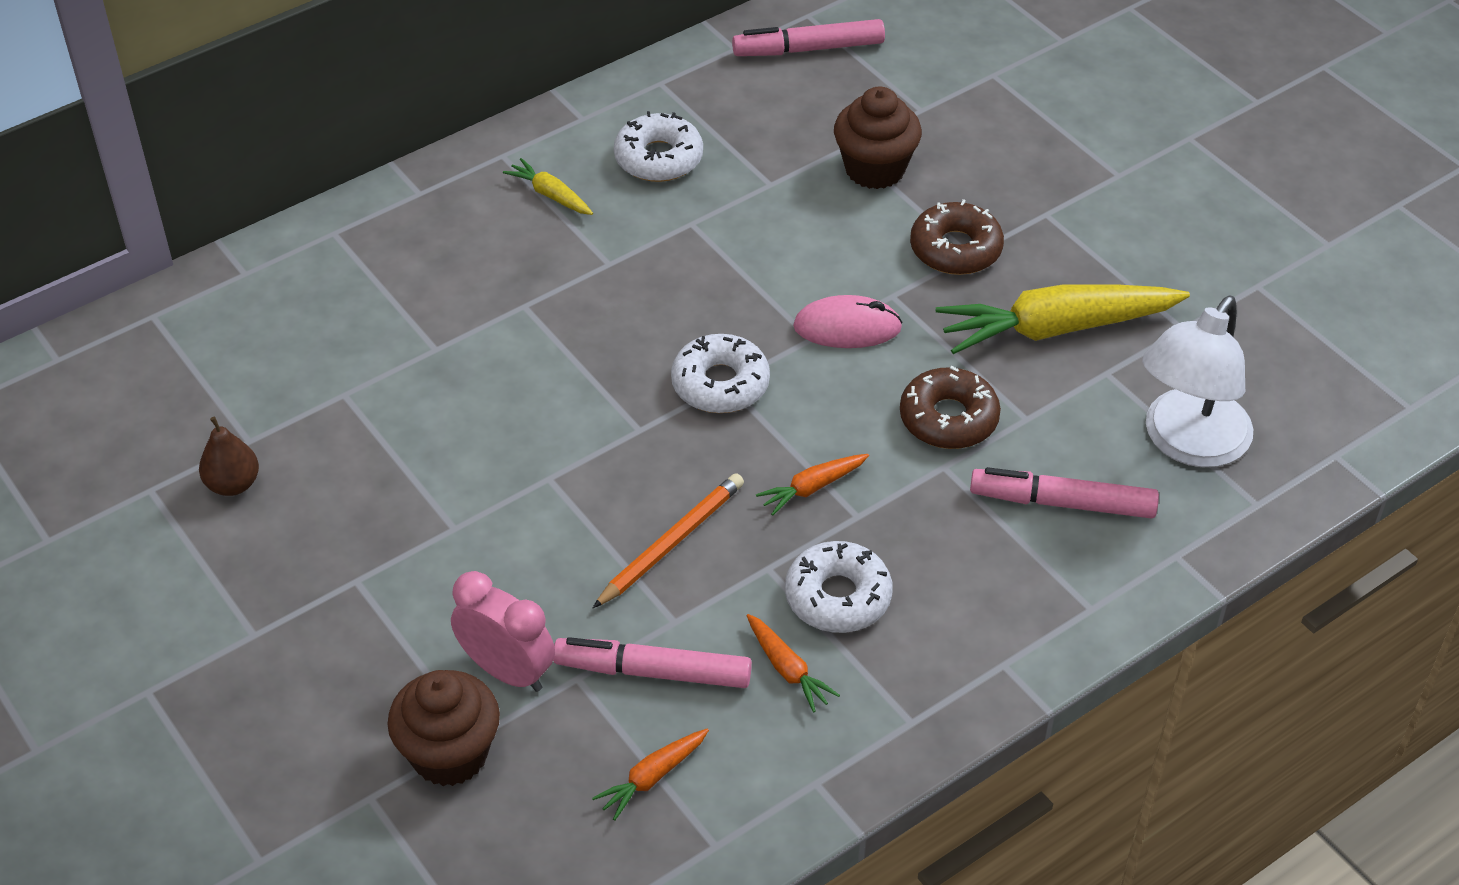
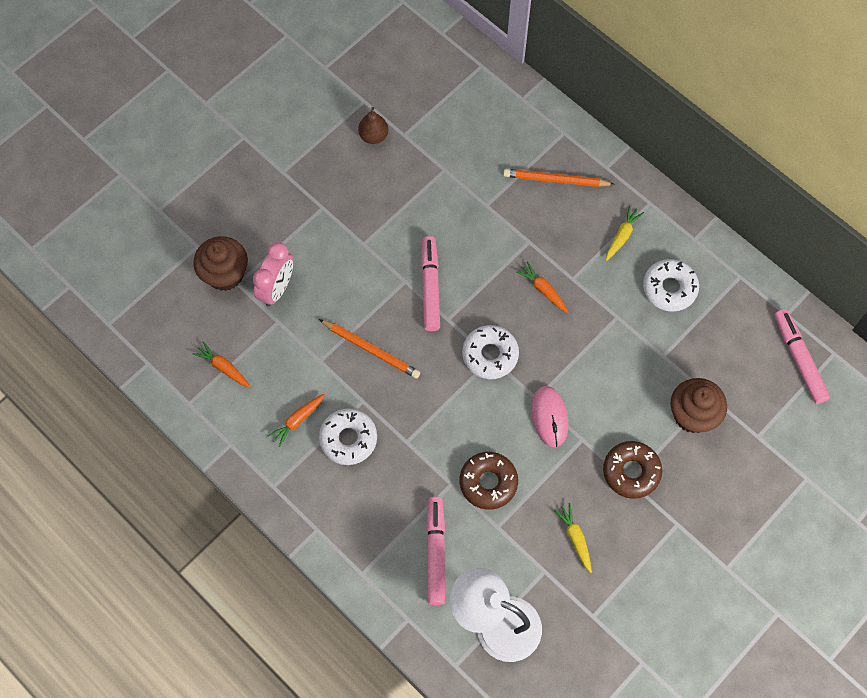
camera: 80 degrees right, 20 degrees up
pink marker [553,637,752,688] -> pink marker moved to [421,236,440,331]
orange carrot [756,454,869,516] -> orange carrot moved to [516,261,568,313]
yellow carrot [936,284,1190,354] -> yellow carrot [554,503,592,573], size x0.46
none -> orange pencil [503,169,615,187]

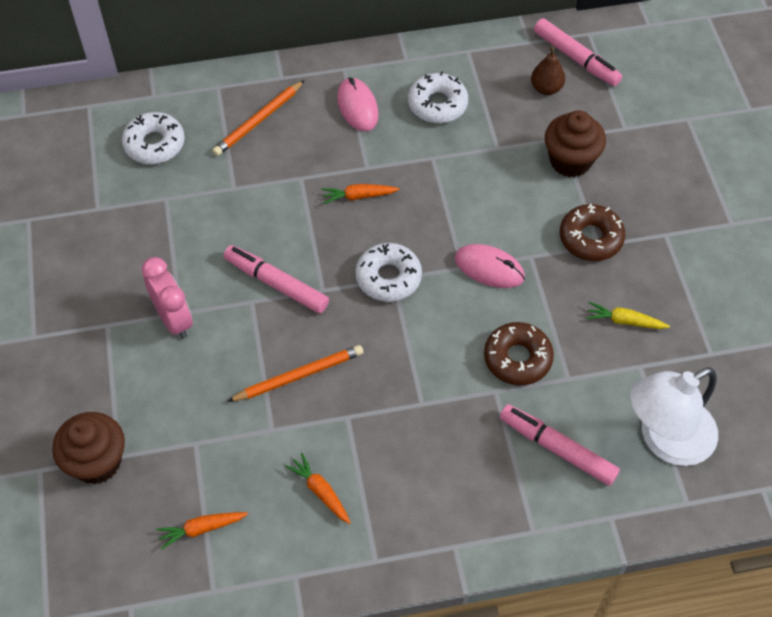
camera: 55 degrees left, 10 degrees down
pink clock [253,242,293,307] -> pink clock moved to [142,257,193,339]
orange carrot [268,394,325,447] -> orange carrot turned 150 degrees clockwise [285,453,351,524]
white donut [319,409,377,465] -> white donut moved to [122,112,185,164]
brown pear [358,107,388,144] -> brown pear moved to [531,47,565,95]
yellow carrot [606,205,644,261] -> pink mouse [337,78,379,131]
pink marker [774,309,830,404] -> pink marker turned 150 degrees counterclockwise [534,18,622,86]

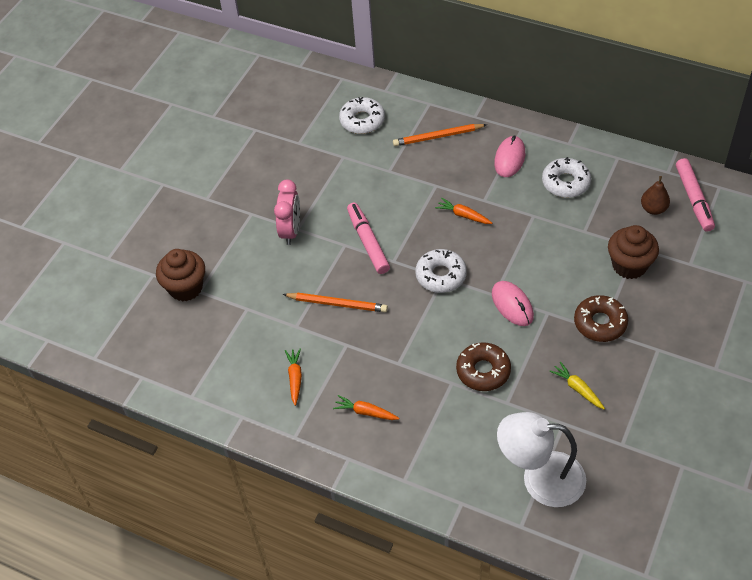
camera: 40 degrees right, 5 degrees down
orange carrot [156,512,248,549] -> orange carrot moved to [333,395,399,420]
pink marker [500,404,620,486] -> none

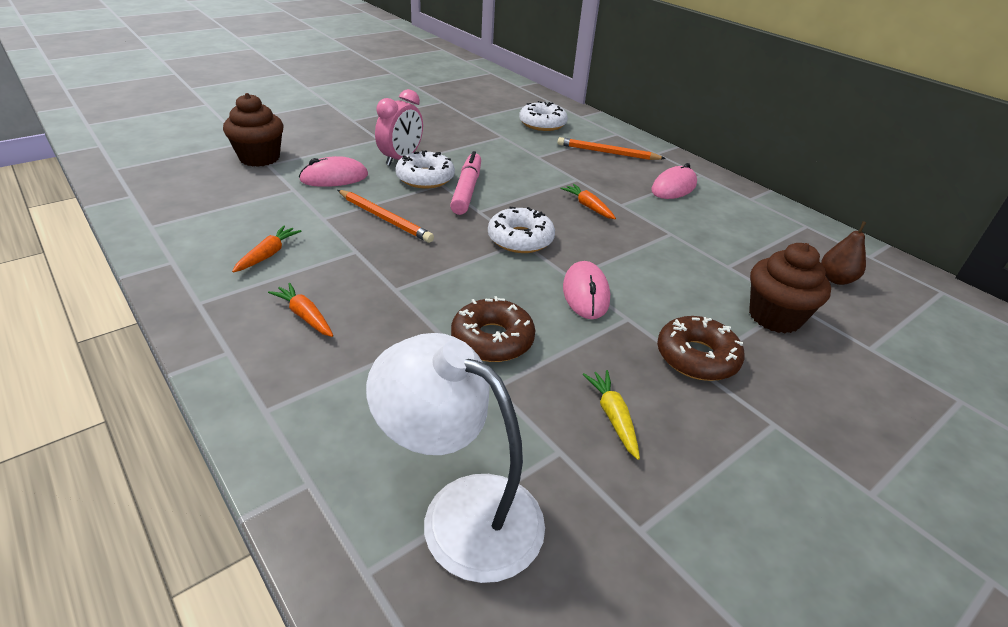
camera: 20 degrees right, 15 degrees down
white donut [542,157,591,198] -> white donut moved to [395,150,455,189]
pink marker [676,158,715,232] -> none
none -> pink mouse [299,156,368,187]

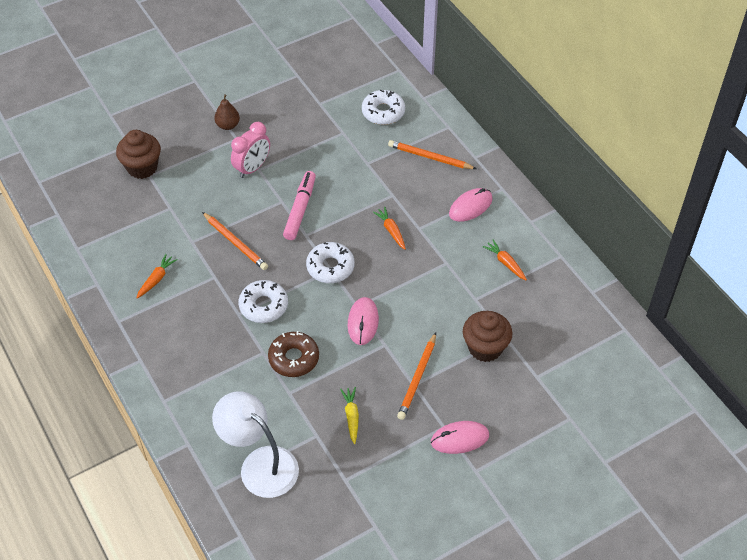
camera: 10 degrees right, 15 degrees up
orange carrot [268,283,333,337] -> orange carrot moved to [483,240,527,281]
pink mouse [299,156,368,187] -> pink mouse moved to [431,421,489,454]
white donut [395,150,455,189] -> white donut moved to [239,280,288,323]
brown donut [657,316,745,381] -> orange pencil [397,332,436,420]
brown pear [821,221,867,285] -> brown pear moved to [214,94,240,130]

